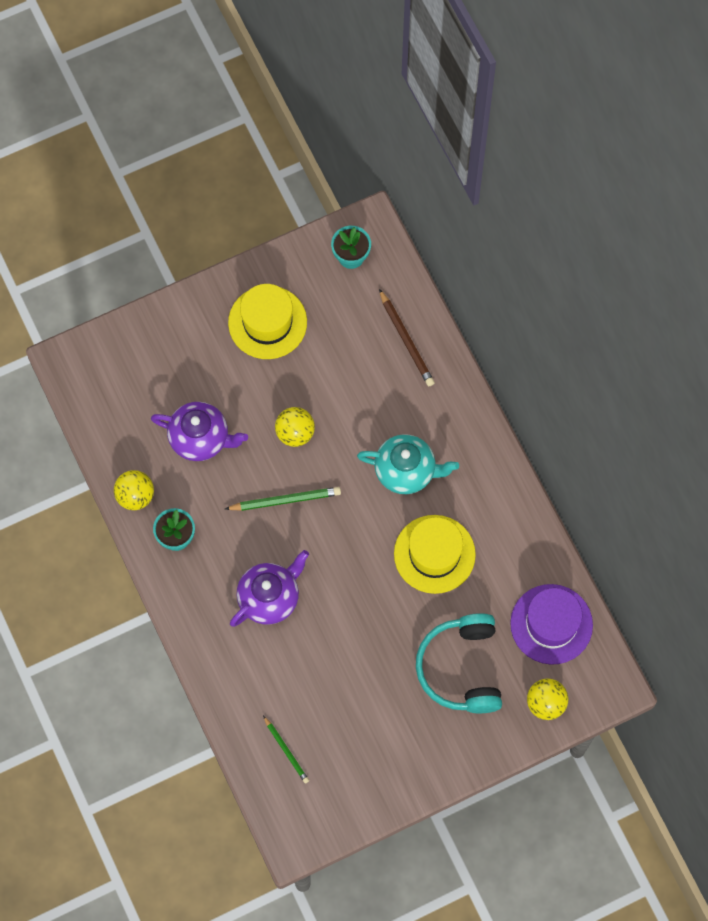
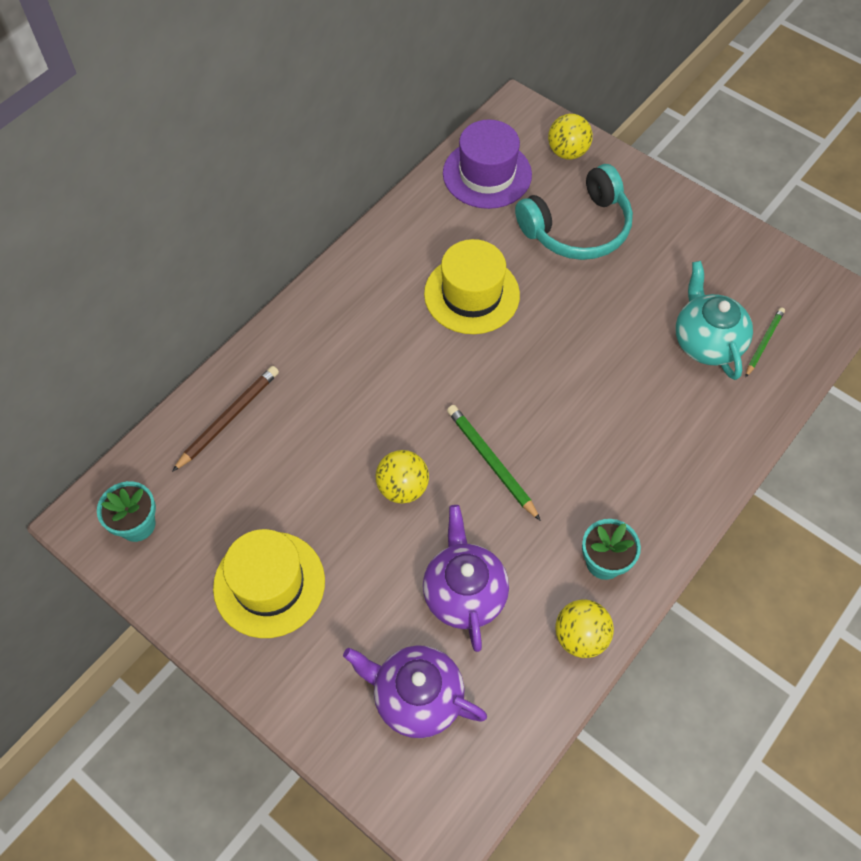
camera: 115 degrees left, 10 degrees down
purple teapot [230,550,309,627] -> purple teapot moved to [343,645,487,738]
turquoise teapot [357,434,459,494] -> turquoise teapot moved to [675,261,753,380]

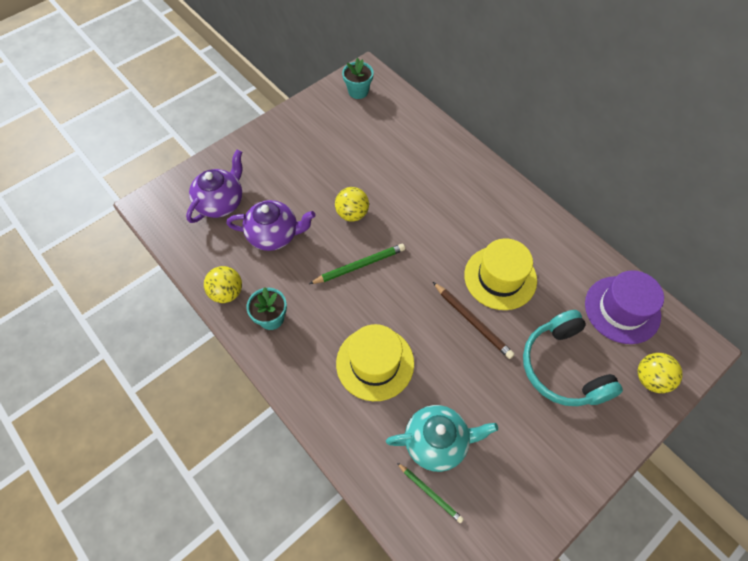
camera: 100 degrees right, 0 degrees up
brown pencil [172,366,279,472] -> brown pencil moved to [433,282,515,359]
yellow hat [213,529,325,638] -> yellow hat moved to [336,324,414,401]

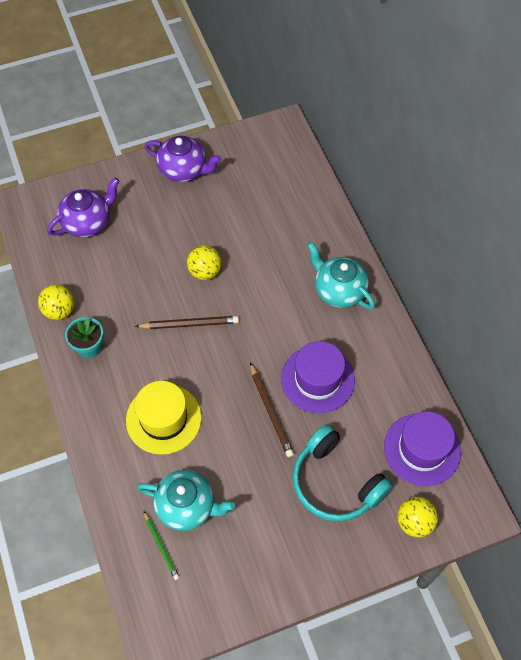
camera: 20 degrees right, 0 degrees up
purple teapot [226,200,315,251] -> purple teapot moved to [145,136,221,182]
green pencil [309,244,405,284] -> brown pencil [135,316,239,329]
turquoise flower pot [342,58,374,99] -> none
yellow hat [464,238,537,310] -> purple hat [281,341,355,413]
turquoise headphones [523,310,623,406] -> turquoise headphones turned 45 degrees counterclockwise [293,424,393,522]
none -> turquoise teapot [307,242,375,309]

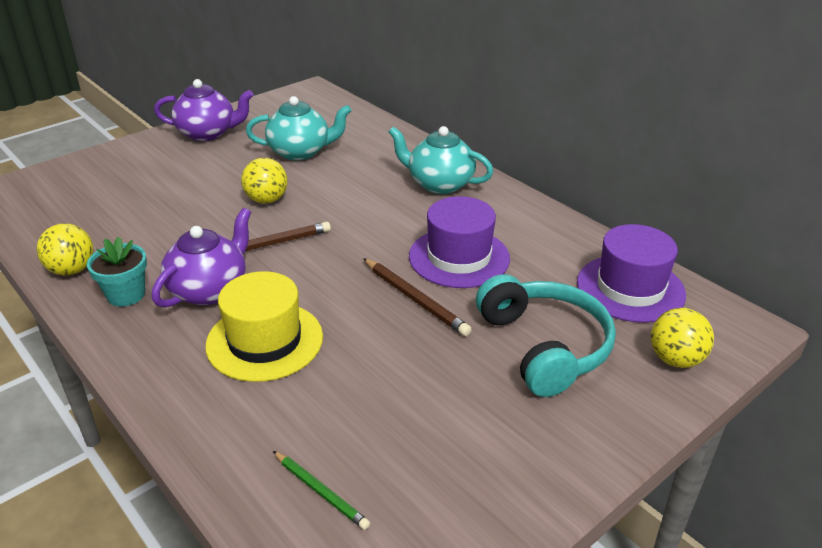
camera: 20 degrees left, 25 degrees down
purple teapot [47,177,119,237] -> purple teapot moved to [152,208,251,308]
turquoise teapot [137,470,235,531] -> turquoise teapot moved to [246,96,352,160]
turquoise headphones [293,424,393,522] -> turquoise headphones turned 135 degrees counterclockwise [476,274,616,397]

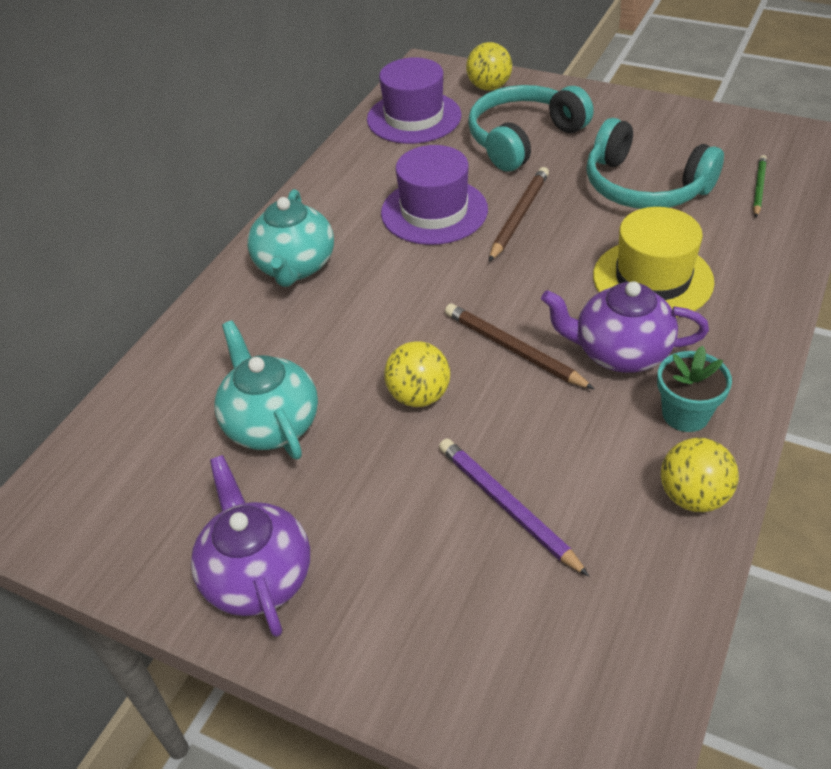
camera: 110 degrees left, 10 degrees up
none -> purple pencil [439,438,589,577]
none -> turquoise headphones [586,118,724,209]

